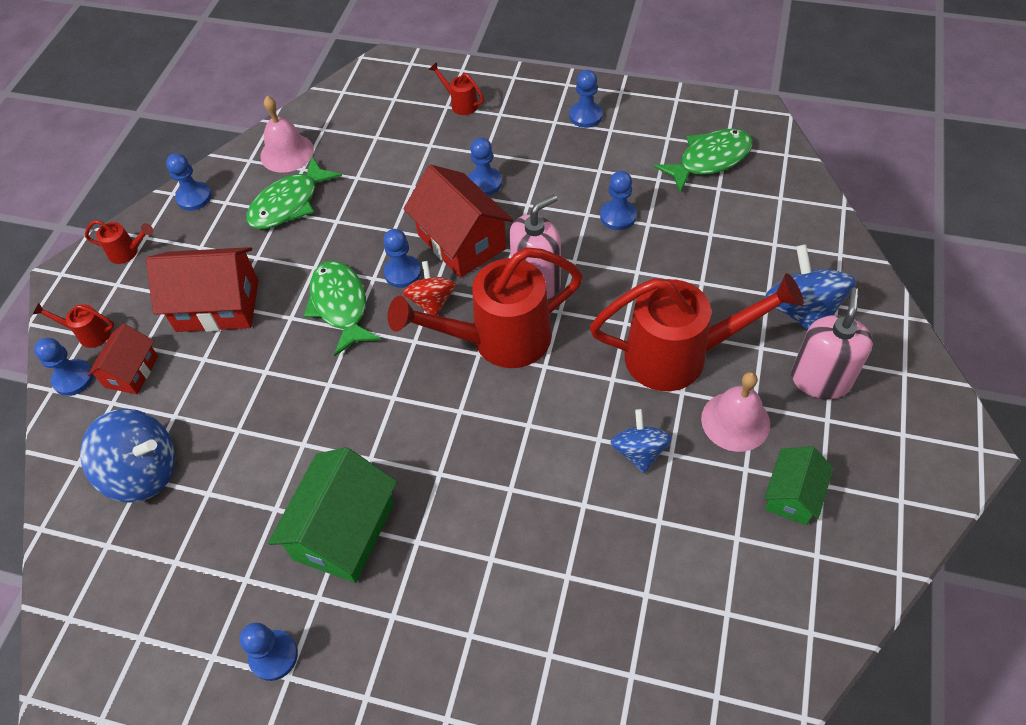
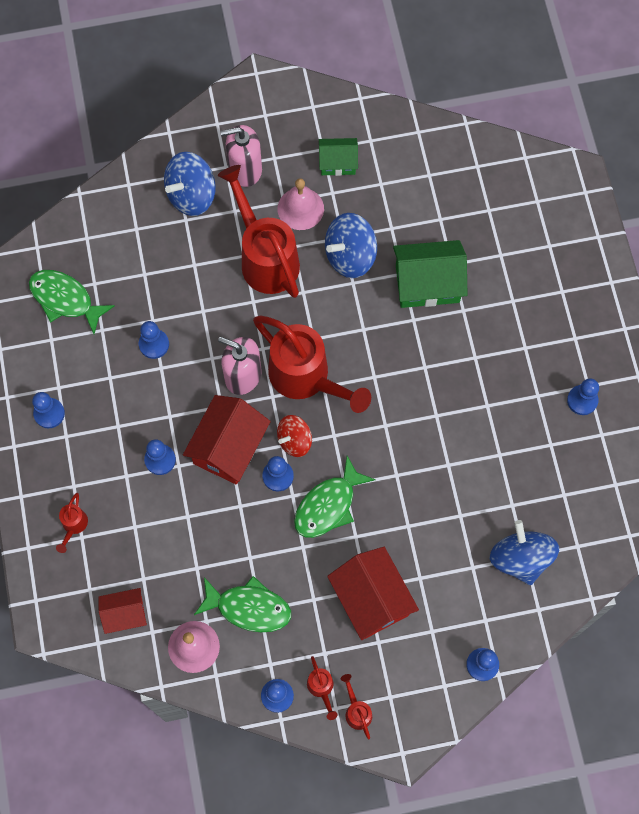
camera: 120 degrees left, 15 degrees up
red watering can [32,303,114,348] -> red watering can moved to [307,656,338,720]
red house [87,324,158,394] -> red house moved to [99,588,147,634]
green house [268,447,397,583] -> green house moved to [393,240,468,308]
blue spinning top [611,409,672,473] -> blue spinning top [325,213,377,278], size x1.56

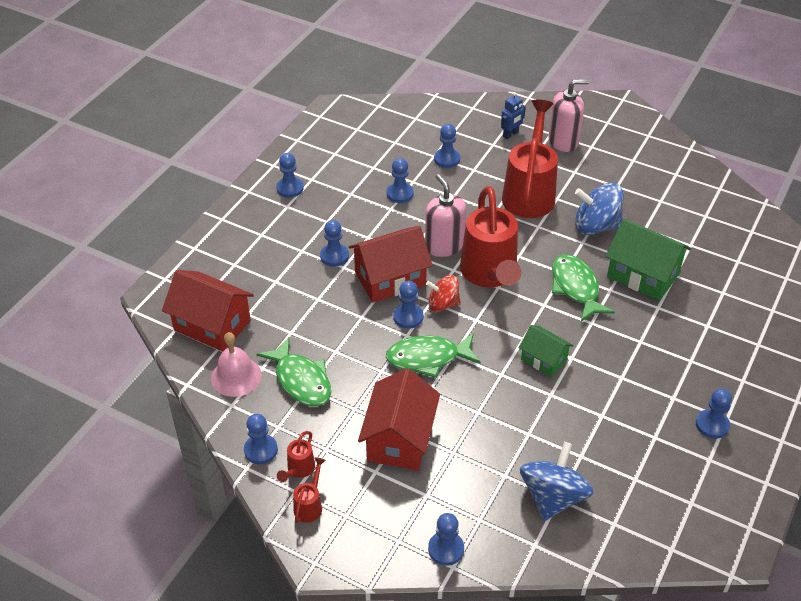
camera: 40 degrees right, 25 degrees down
green fish [29,270,115,334] -> green fish moved to [552,255,615,322]
red watering can [56,493,88,553] -> none
red house [99,588,147,634] -> red house [162,270,254,352], size x1.70
blue spinning top [164,152,216,216] -> blue robot [501,92,526,139]
pink soap dispenser [220,125,262,187] -> pink soap dispenser turned 135 degrees clockwise [549,79,589,152]
pink bell [278,178,324,230] -> none
green house [319,138,358,176] -> green house moved to [519,325,573,377]
none -> blue pawn [434,124,460,168]

